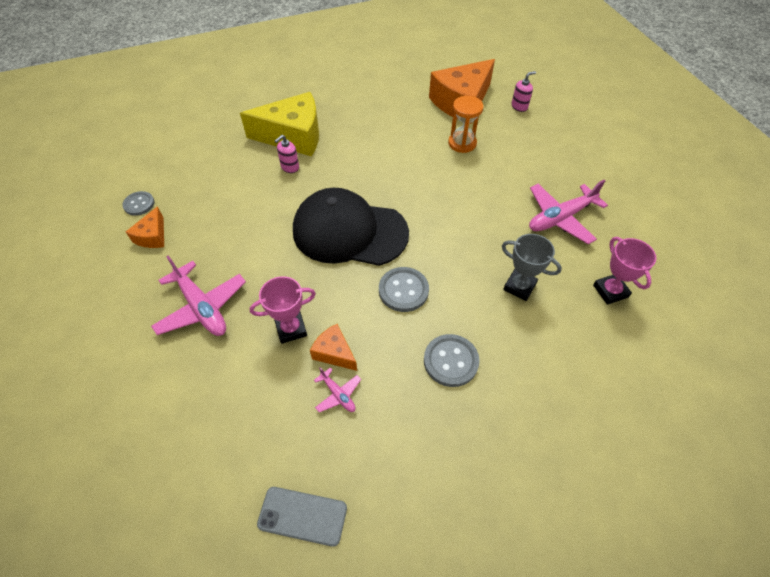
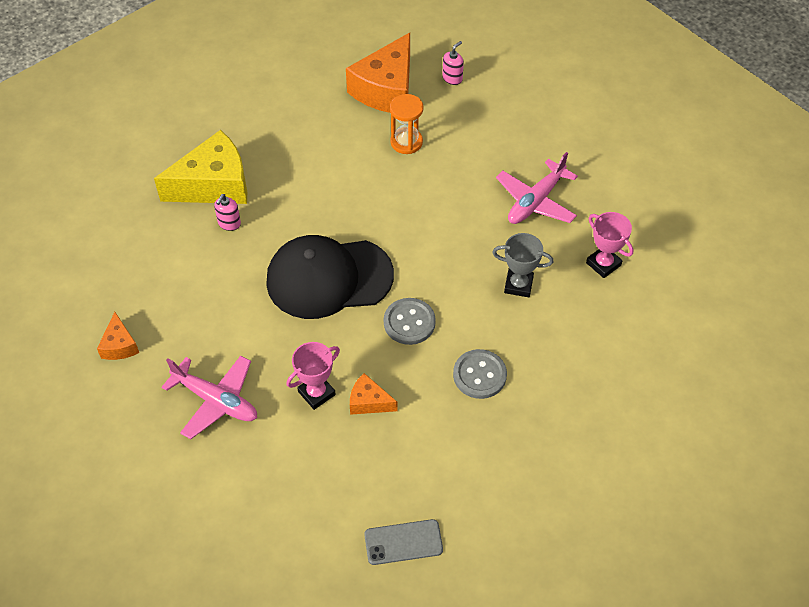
camera: 20 degrees left, 0 degrees up
grey button [122,191,155,216] -> none
pink plane [314,367,361,412] -> none

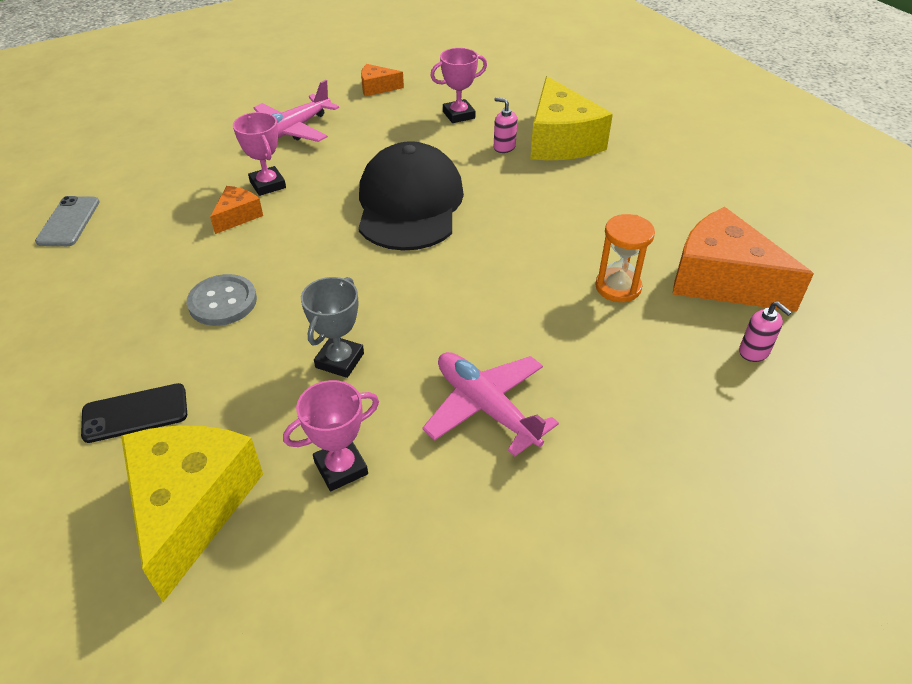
camera: 100 degrees right, 10 degrees down
grey button [384,298,436,345] -> none
none -> black phone [81,383,187,443]
none -> yellow cheese [121,425,263,602]
none -> pink trophy [430,48,487,123]

